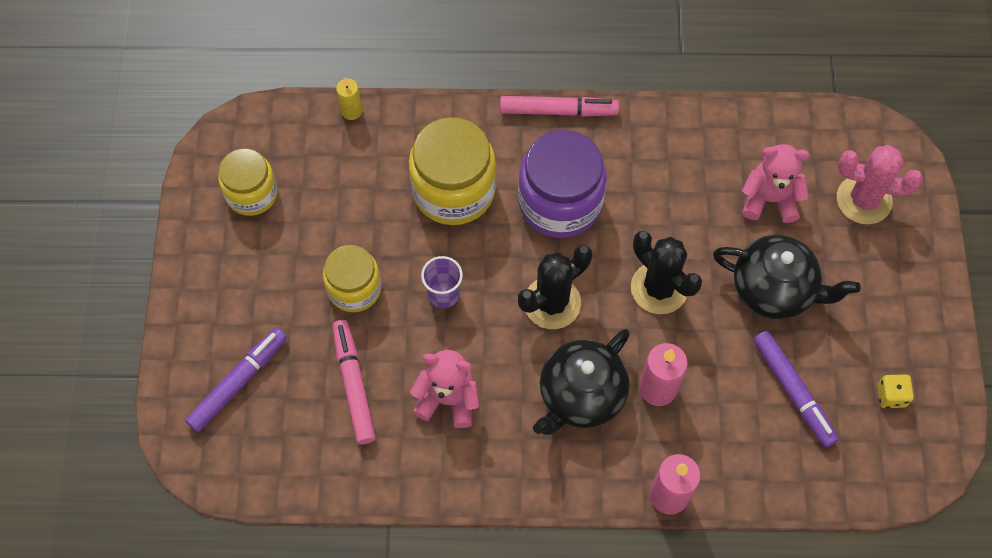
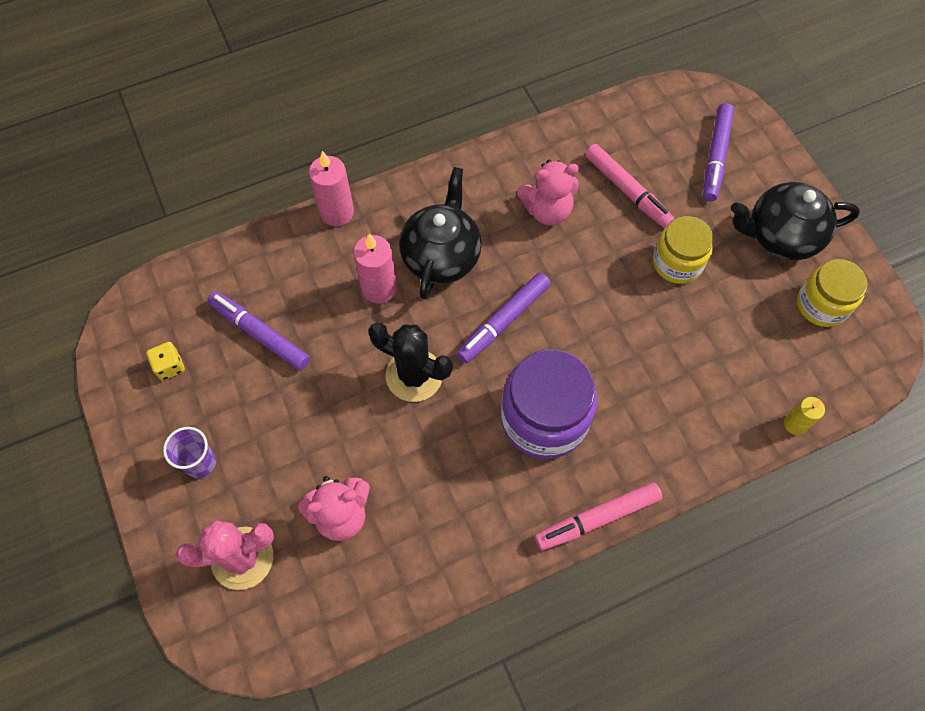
camera: 155 degrees right, 0 degrees up
yellow jar [409,117,496,225] -> none
purple cup [421,256,463,308] -> purple cup moved to [163,427,216,478]
black cactus [518,245,592,329] -> purple marker [457,273,551,363]
black teapot [713,235,860,319] -> black teapot moved to [731,182,860,260]

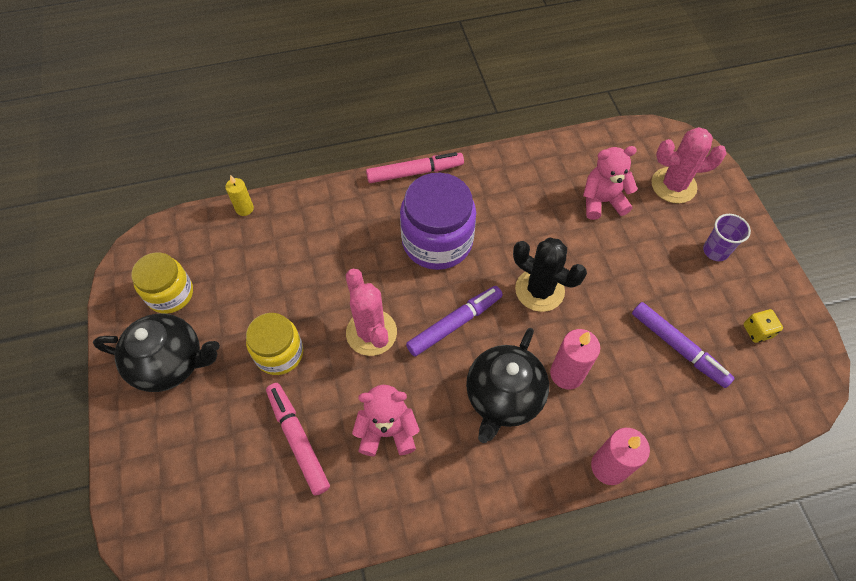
camera: 170 degrees left, 5 degrees down
purple marker [703,103,734,201] -> none
none -> pink cactus [346,269,397,356]

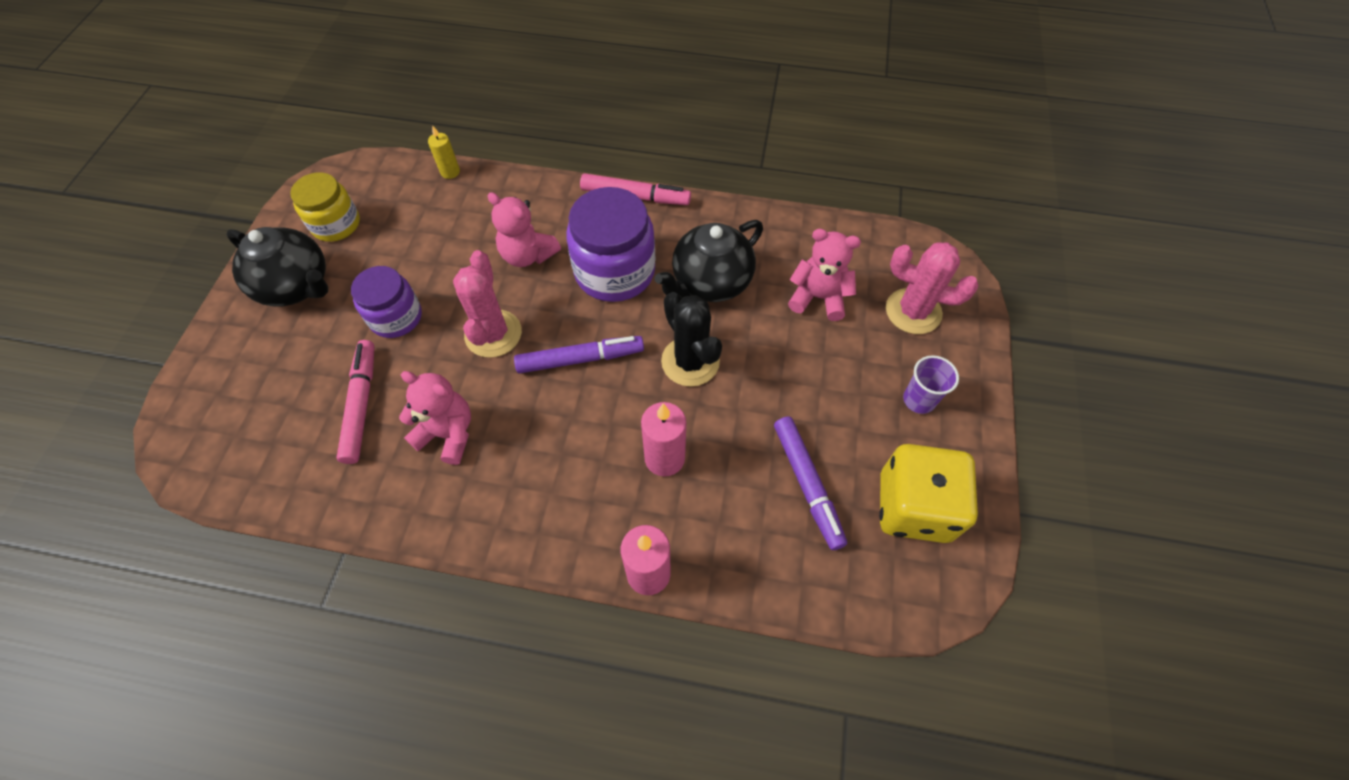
camera: 25 degrees right, 0 degrees up
yellow jar [246,313,303,375] -> purple jar [351,266,422,338]
black teapot [466,328,549,443] -> black teapot moved to [654,220,763,302]
yellow dice [743,309,783,343] -> yellow dice [879,444,978,543], size x2.39
none -> pink teddy bear [487,192,561,267]

